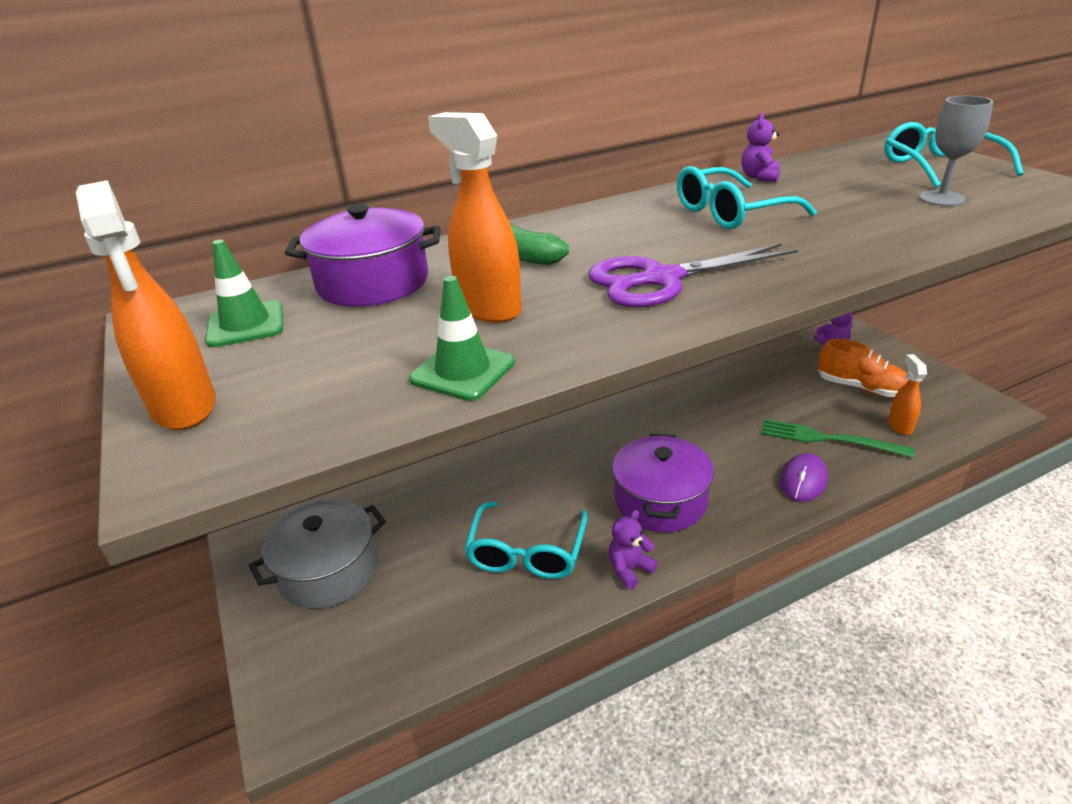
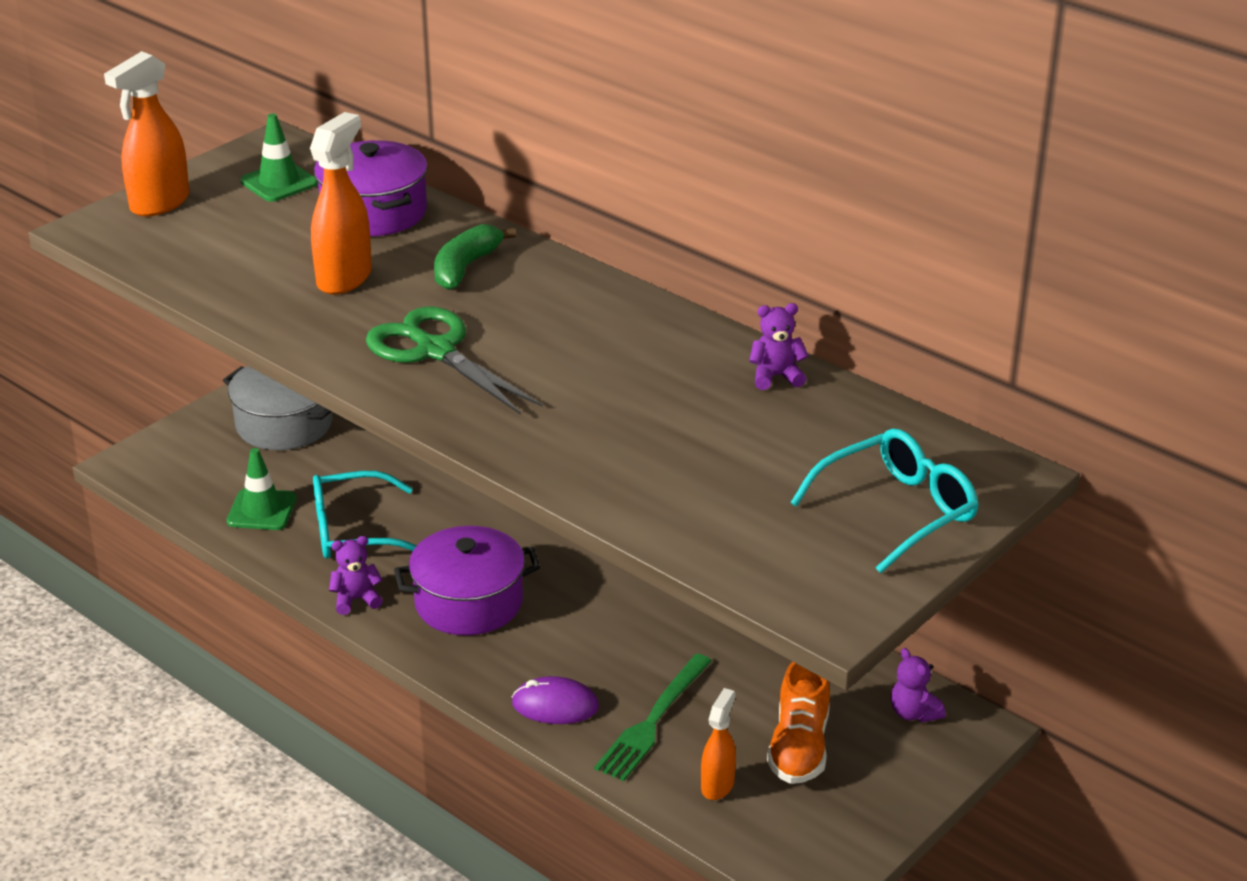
camera: 65 degrees right, 0 degrees up
green traffic cone [409,276,515,401] -> green traffic cone moved to [227,448,297,530]
purple scissors [588,243,798,307] -> green scissors [366,307,543,415]
purple teddy bear [608,510,658,589] -> purple teddy bear turned 45 degrees counterclockwise [329,536,383,615]
turquoise glasses [677,166,816,229] -> none
green fork [761,419,915,458] -> green fork turned 150 degrees counterclockwise [594,654,712,781]
orange spray bottle [888,354,927,435] -> orange spray bottle turned 45 degrees counterclockwise [701,688,736,800]
grey goblet [919,96,993,206] -> none

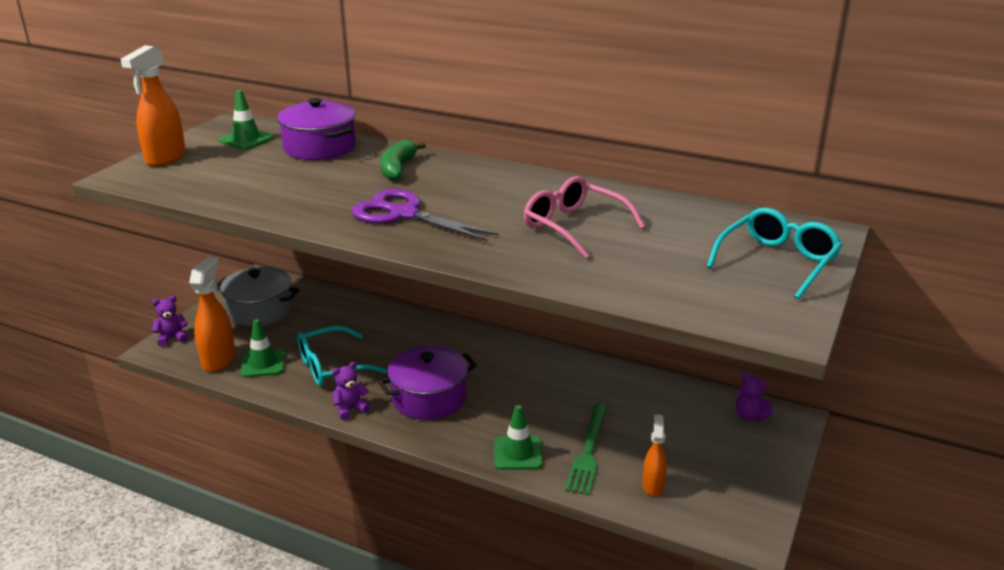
camera: 15 degrees left, 5 degrees down
orange spray bottle [310,112,372,295] -> orange spray bottle moved to [189,257,235,372]
green scissors [366,307,543,415] -> purple scissors [352,189,499,241]
purple mouse [512,676,599,724] -> green traffic cone [494,405,543,470]
purple teddy bear [749,303,809,390] -> purple teddy bear moved to [152,296,188,347]
orange shoe [767,662,830,784] -> none
none -> pink glasses [524,176,645,259]

